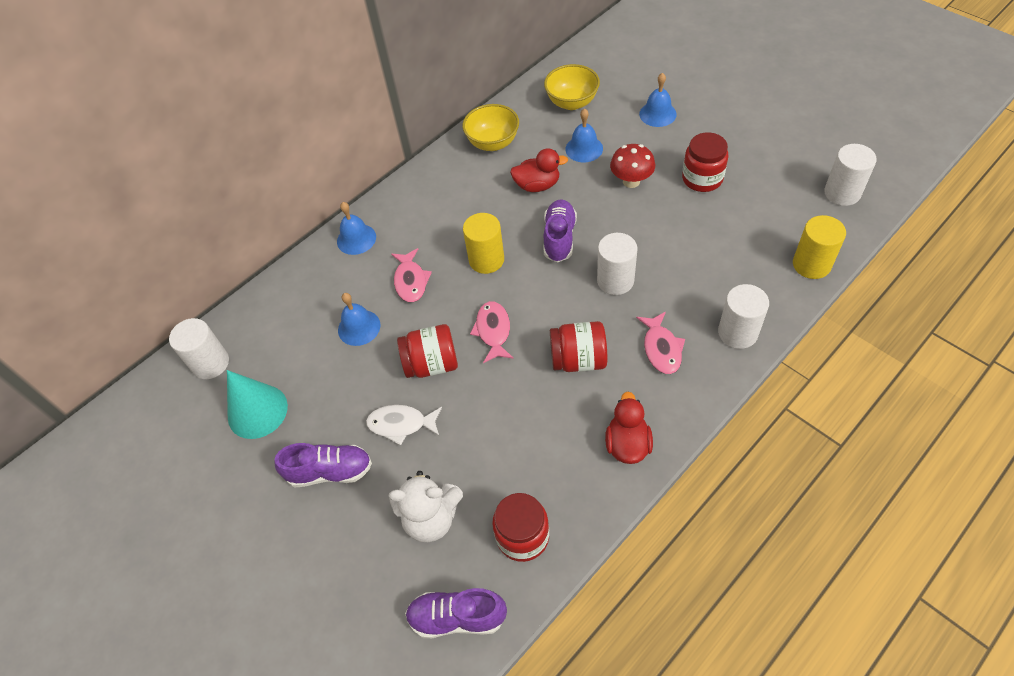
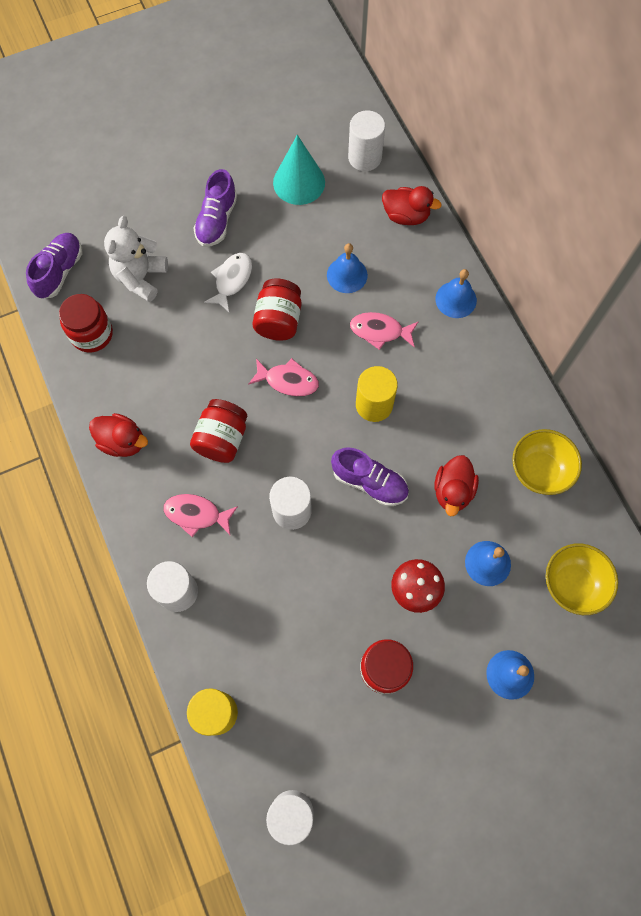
camera: 105 degrees right, 15 degrees up
none -> red duck [382,186,442,225]

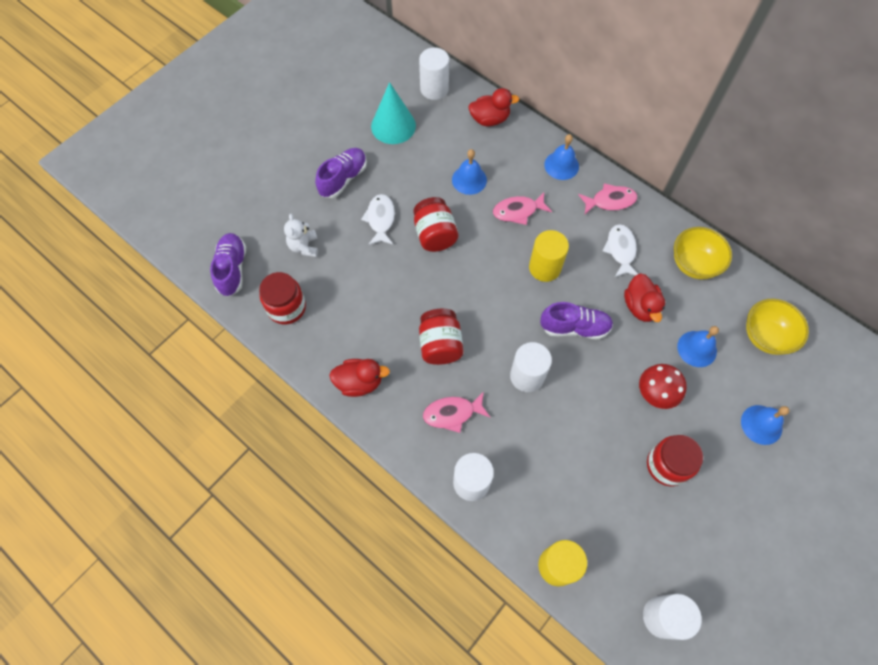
camera: 25 degrees left, 5 degrees down
white teddy bear [104,216,168,302] -> white teddy bear [284,213,318,257], size x0.66
purple shoe [193,169,237,247] -> purple shoe turned 135 degrees counterclockwise [315,148,367,198]
pink fish [248,358,319,396] -> pink fish moved to [578,183,637,214]
none -> white fish [603,224,638,277]

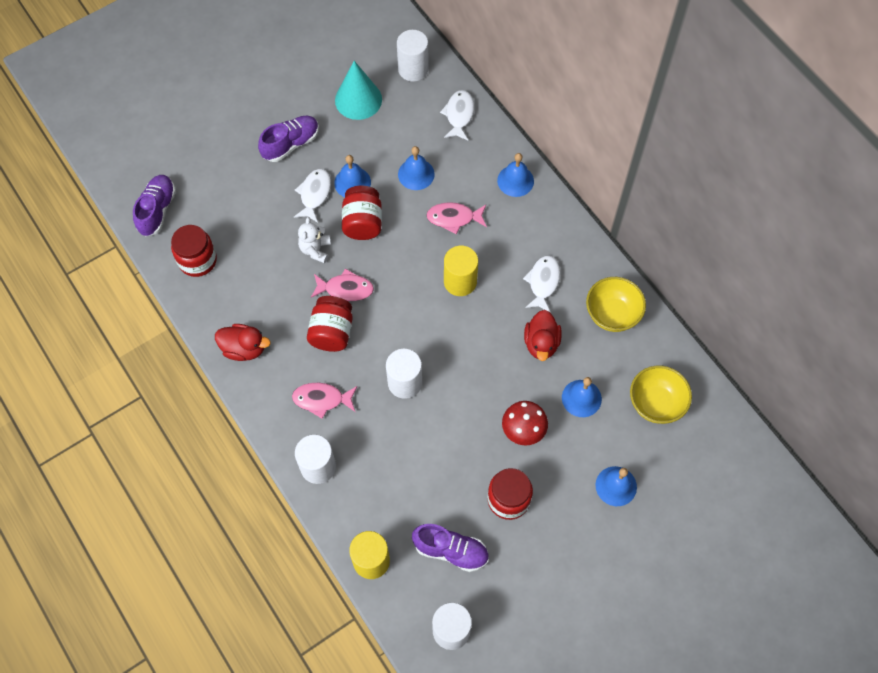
camera: 15 degrees right, 0 degrees up
white teddy bear [284,213,318,257] -> white teddy bear moved to [298,217,331,263]
red duck [468,88,519,126] -> white fish [440,90,474,140]
purple shoe [540,302,613,340] -> purple shoe moved to [412,524,489,572]
pink fish [578,183,637,214] -> pink fish moved to [311,268,374,301]
none -> blue bell [334,155,371,197]

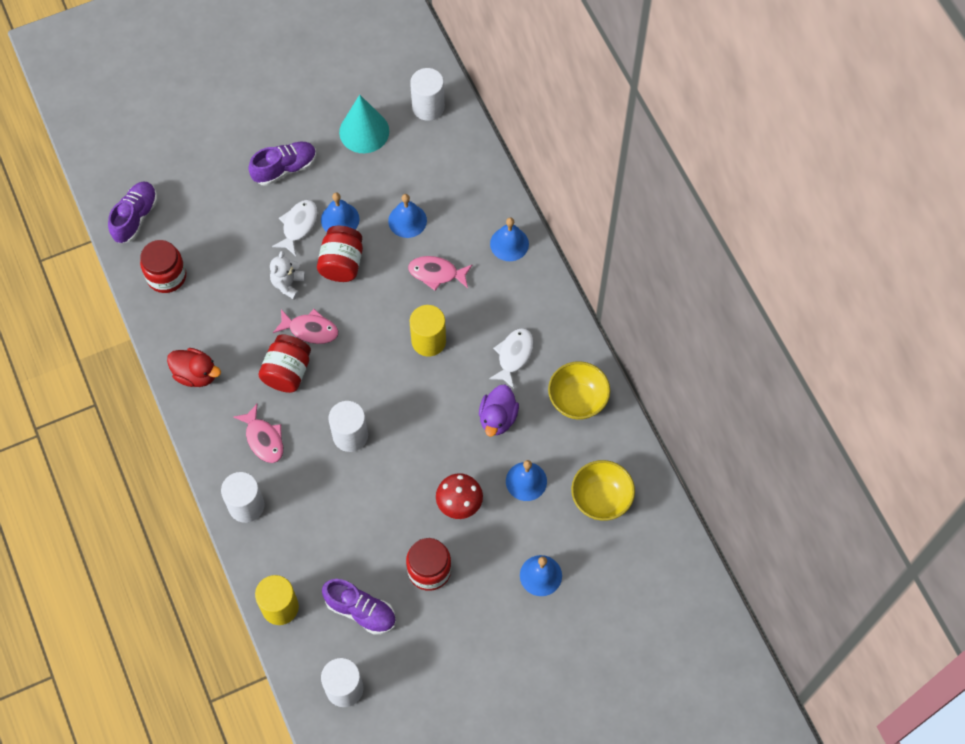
camera: 10 degrees right, 0 degrees up
pink fish [292,383,357,419] -> pink fish turned 135 degrees counterclockwise [233,404,283,463]
white fish [440,90,474,140] -> none
red duck [524,310,562,361] -> purple duck [479,385,519,437]

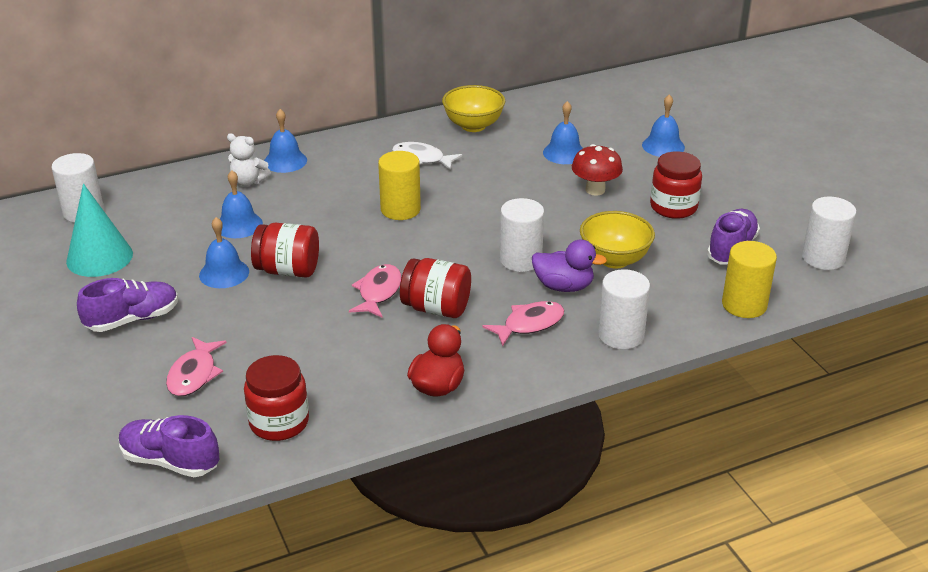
camera: 90 degrees left, 30 degrees down
purple shoe [248,142,316,186] -> purple shoe turned 90 degrees clockwise [77,278,178,332]
white teddy bear [270,251,305,300] -> white teddy bear moved to [227,133,271,186]
white fish [272,200,318,256] -> none
pink fish [408,256,473,291] -> pink fish moved to [166,337,227,396]
purple duck [479,385,519,437] -> purple duck moved to [532,239,607,292]
yellow bowl [571,460,635,521] -> yellow bowl moved to [580,211,655,269]

